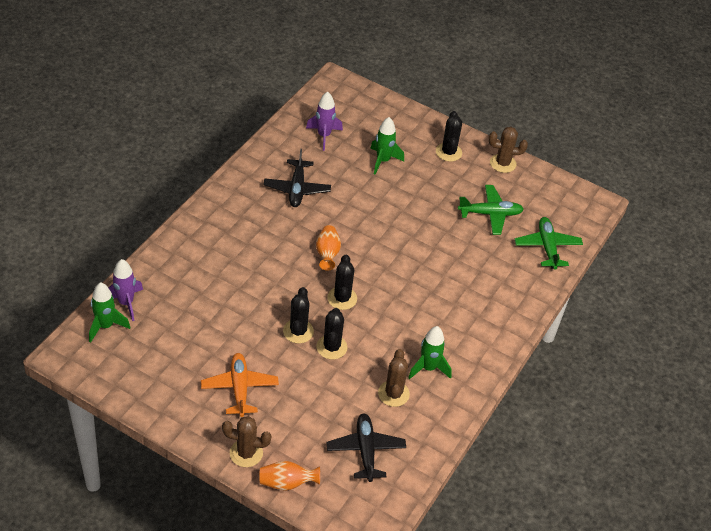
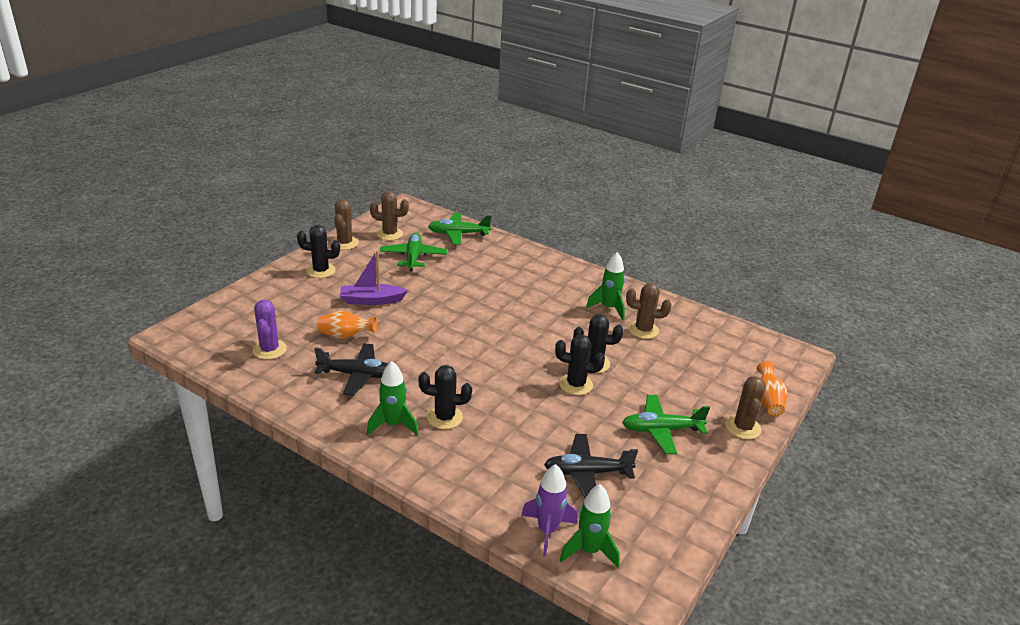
camera: 85 degrees left, 15 degrees down
orange plane [201,353,279,417] -> green plane [622,395,710,454]
purple rocket [306,92,343,151] -> purple cactus [252,300,287,360]
orange vase [316,225,341,271] -> orange vase moved to [317,311,377,338]
black plane [326,413,406,482] -> black plane moved to [544,434,638,498]
black cactus [327,254,357,310] -> black cactus moved to [419,365,472,429]
green rocket [370,117,404,174] -> green rocket moved to [367,361,418,435]
none -> purple boat [340,250,408,305]
none -> brown cactus [370,191,409,240]

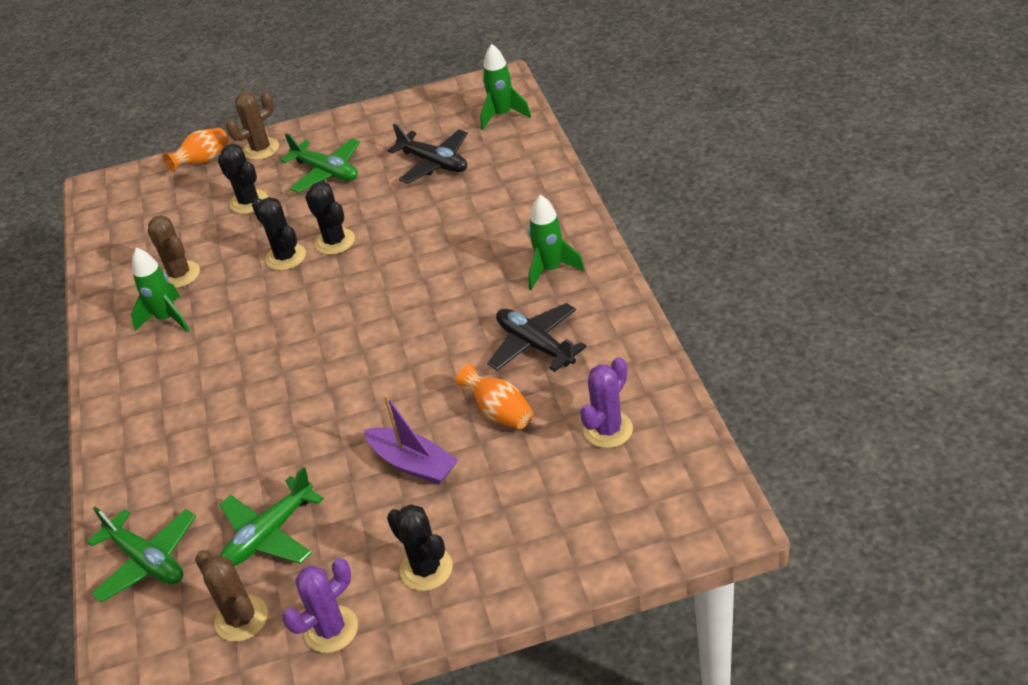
camera: 130 degrees left, 10 degrees up
brown cactus [331,199,359,250] -> purple cactus [282,558,358,653]
black cactus [419,365,472,429] -> black cactus moved to [218,144,268,214]
purple rocket [521,464,578,557] -> none

